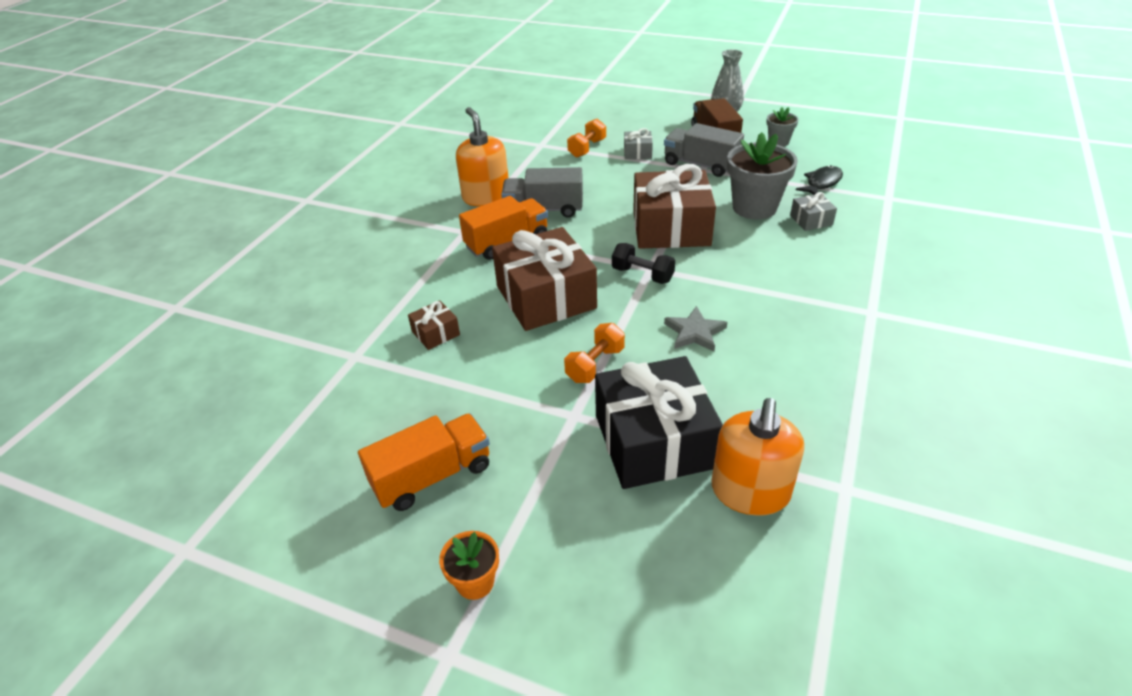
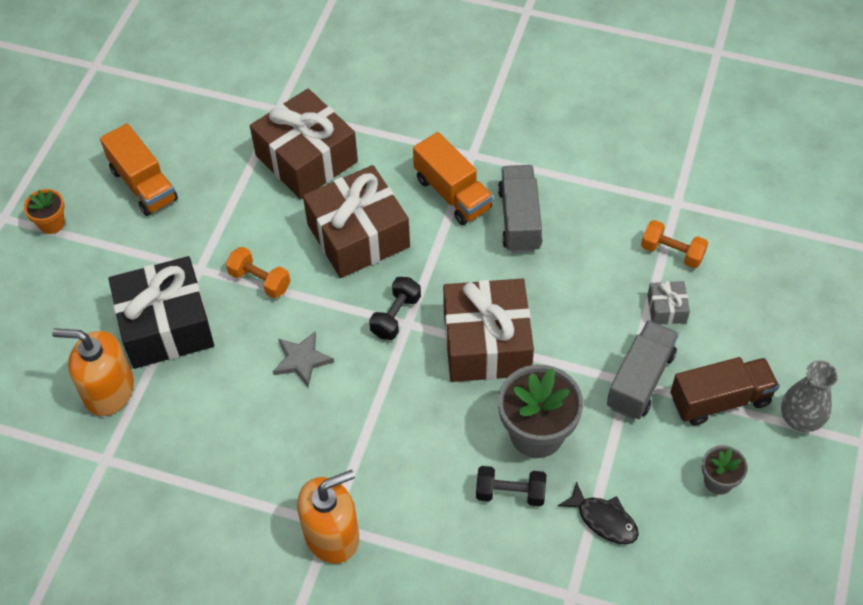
camera: 85 degrees right, 15 degrees up
brown gift [408,300,460,350] -> brown gift [250,89,358,199], size x2.28
orange soap dispenser [456,107,508,206] -> orange soap dispenser moved to [297,470,359,564]
grey gift [790,192,837,231] -> black dumbbell [476,466,546,506]

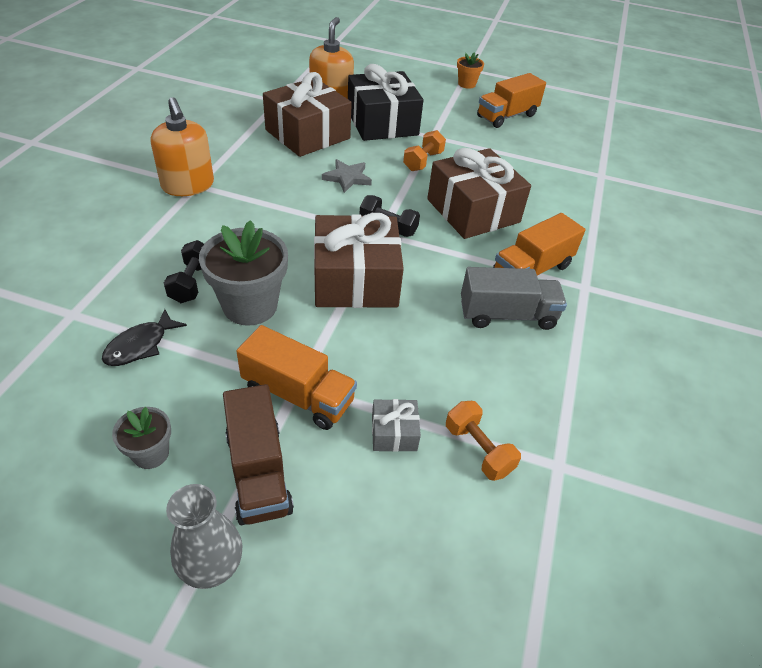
camera: 85 degrees right, 10 degrees down
brown gift [250,89,358,199] -> brown gift moved to [263,72,352,157]
grey truck [607,320,679,420] -> orange truck [236,325,357,430]
orange dumbbell [641,220,708,269] -> orange dumbbell turned 60 degrees counterclockwise [446,401,521,481]

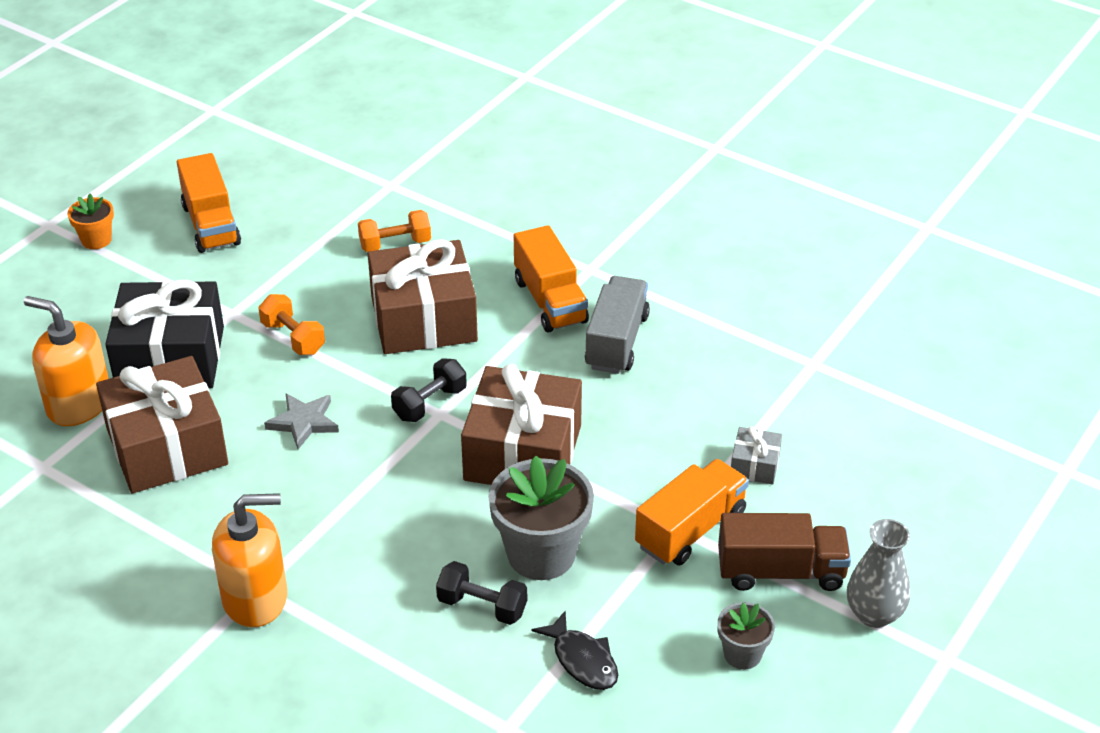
camera: 70 degrees left, 5 degrees down
orange dumbbell [446,401,521,481] -> orange dumbbell moved to [358,210,431,252]

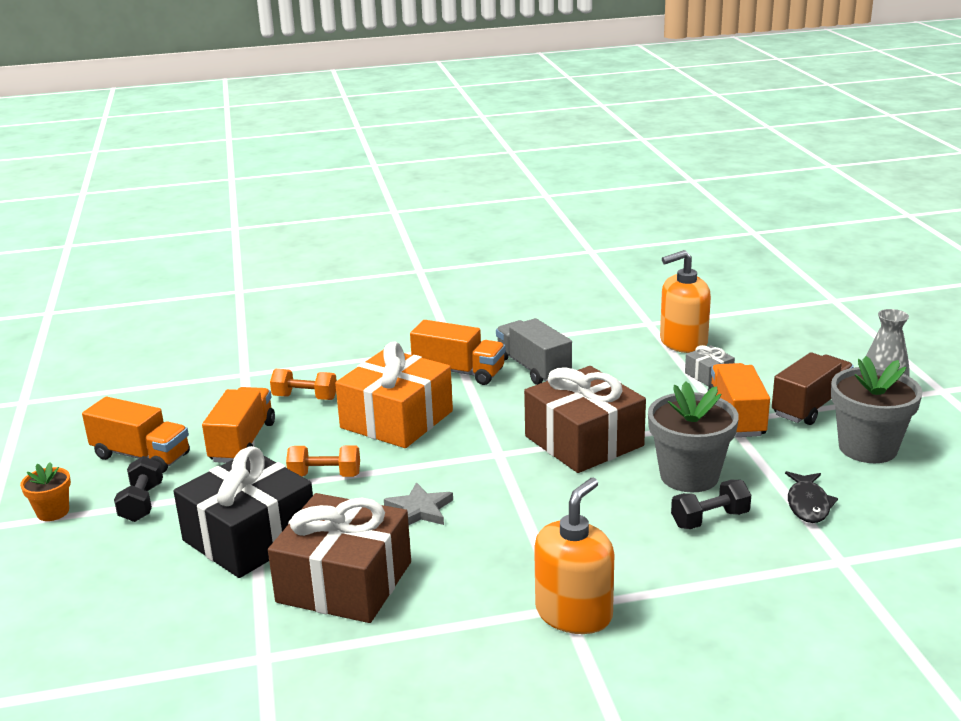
camera: 45 degrees left, 15 degrees down
orange soap dispenser [24,296,109,426] -> orange soap dispenser moved to [660,250,711,353]
orange dumbbell [358,210,431,252] -> orange dumbbell turned 75 degrees clockwise [270,369,337,400]
brown gift [368,239,478,354] -> orange gift [335,341,453,448]
black dumbbell [391,358,467,422] -> black dumbbell moved to [114,456,163,522]
black fish [531,611,618,690] -> black fish turned 90 degrees clockwise [785,471,838,523]
grey flower pot [717,602,775,669] -> grey flower pot [831,356,923,463], size x1.90
none -> orange truck [202,387,275,463]

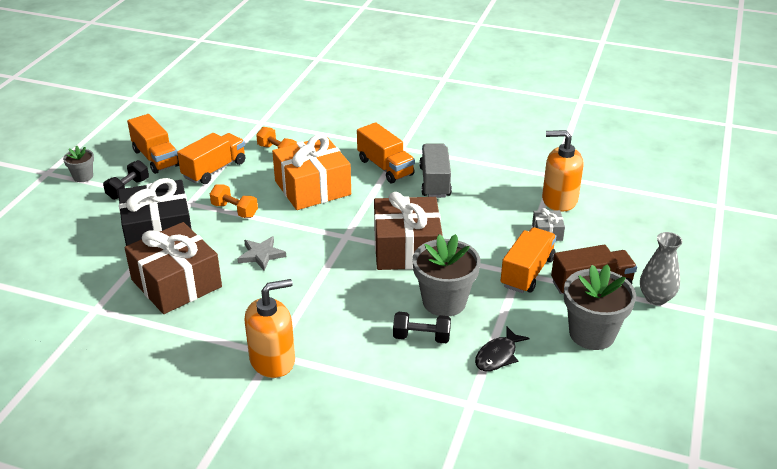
camera: 30 degrees right, 10 degrees up
orange flower pot [20,462,71,521] -> grey flower pot [63,145,94,182]

